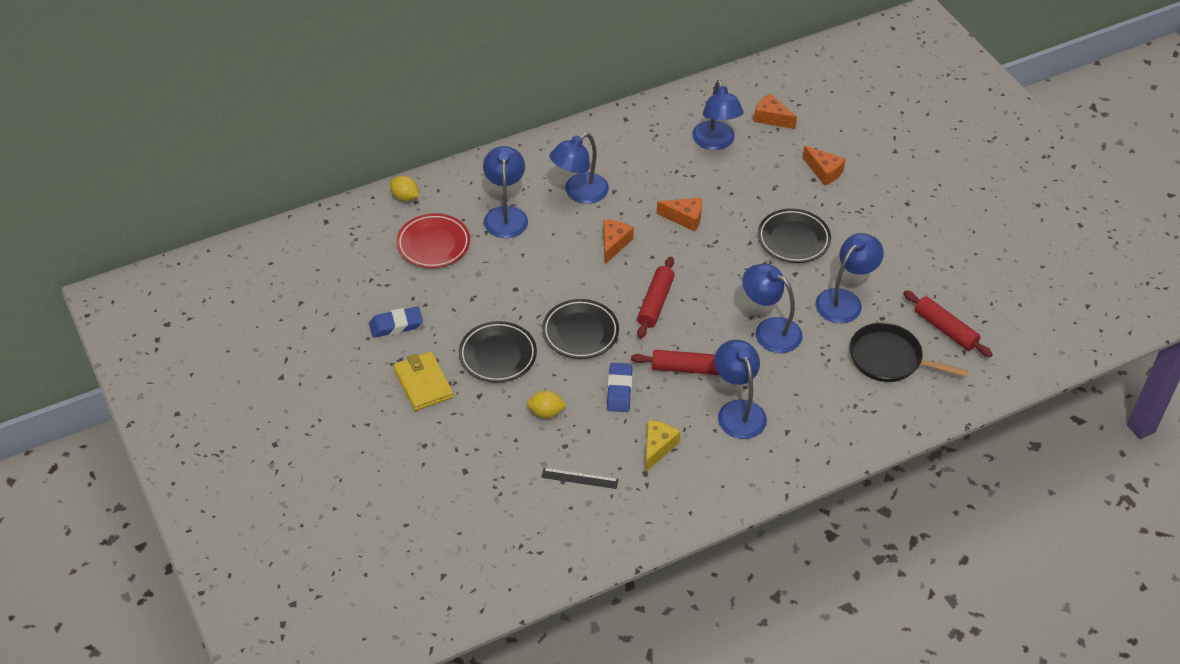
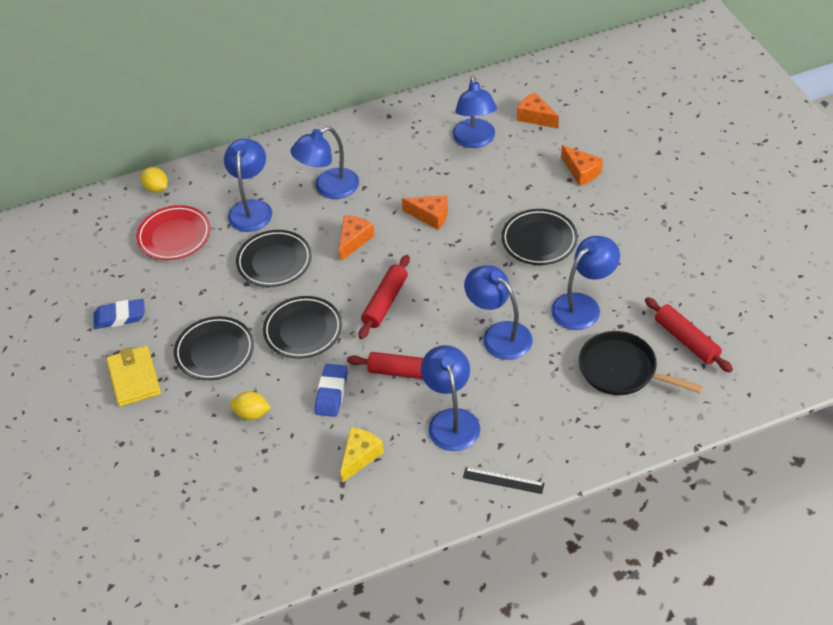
camera: 10 degrees right, 0 degrees up
black ruler [541,468,618,489] -> black ruler moved to [463,467,545,494]
none -> black plate [236,230,312,287]

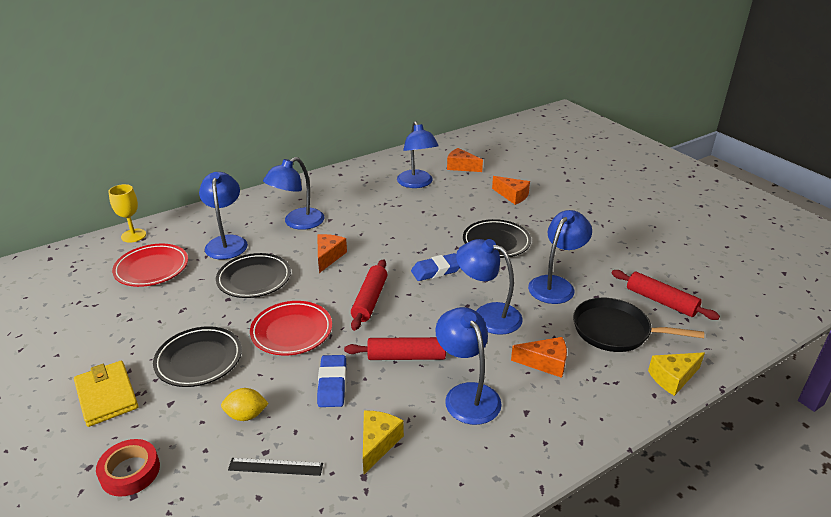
camera: 15 degrees left, 15 degrees down
blue eraser [93,299,145,329] -> blue eraser moved to [411,253,460,281]
yellow lemon [141,167,168,193] -> yellow goblet [108,184,146,243]
black plate [263,296,342,359] -> red plate [250,301,332,356]
orange cheese [402,195,448,230] -> orange cheese moved to [511,337,567,378]
black ruler [463,467,545,494] -> black ruler moved to [228,458,323,476]
none -> red tape [96,439,160,497]
none -> yellow cheese [648,352,705,396]

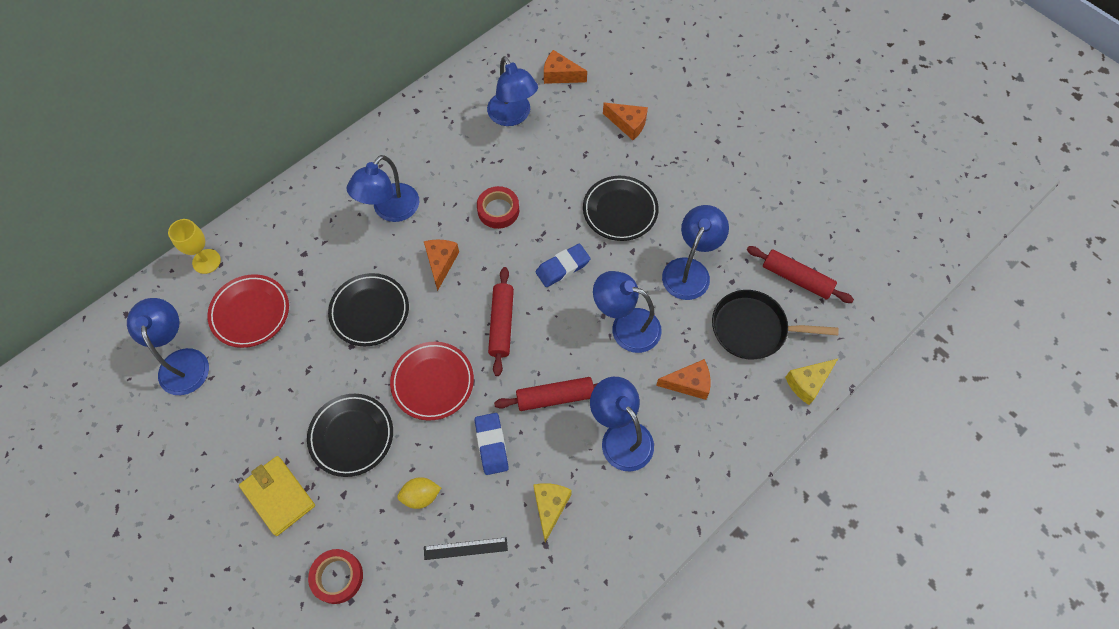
camera: 10 degrees left, 30 degrees up
blue lamp [199,172,248,260] -> blue lamp moved to [127,298,209,395]
none -> red tape [477,186,519,229]

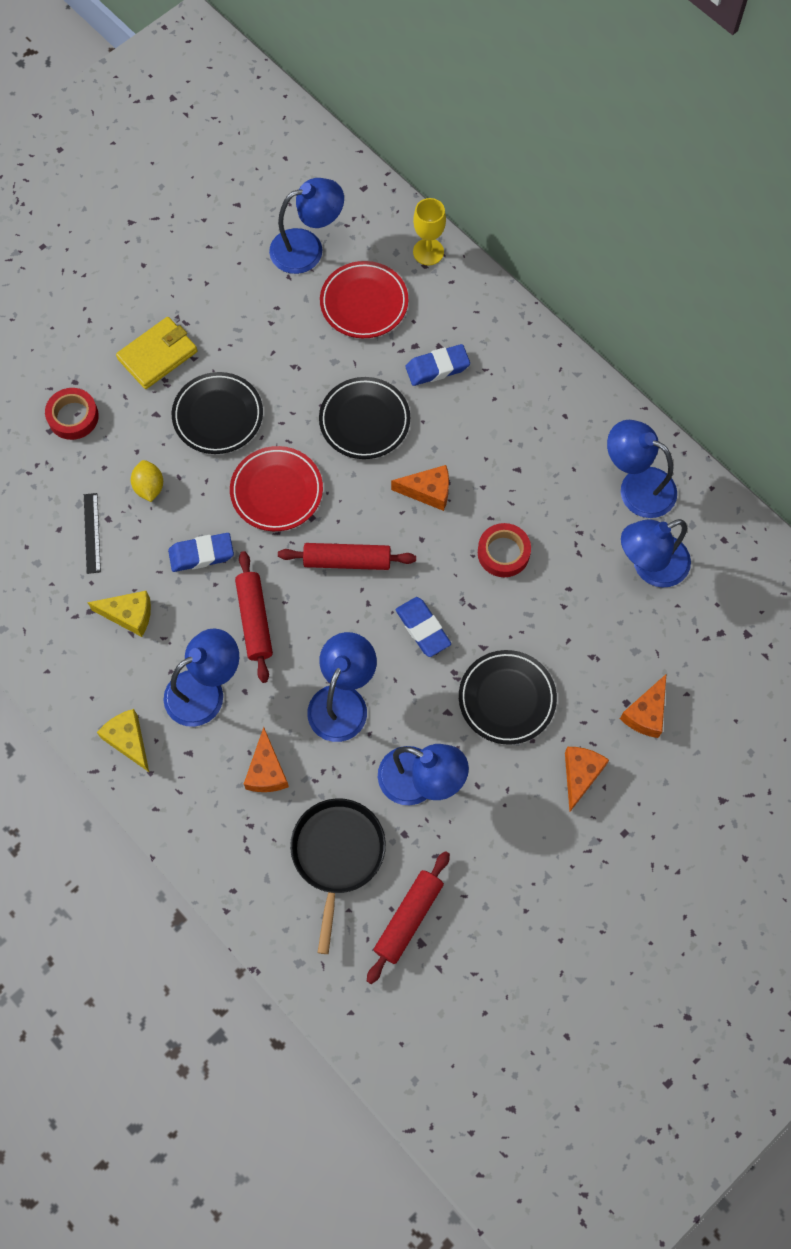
camera: 90 degrees right, 5 degrees up
blue lamp [347,155,419,222] -> blue lamp moved to [607,420,677,518]
orange cheese [544,50,587,84] -> orange cheese moved to [565,747,609,812]
yellow cheese [785,358,839,405] -> yellow cheese moved to [97,709,149,772]
none -> blue eraser [406,344,470,386]

